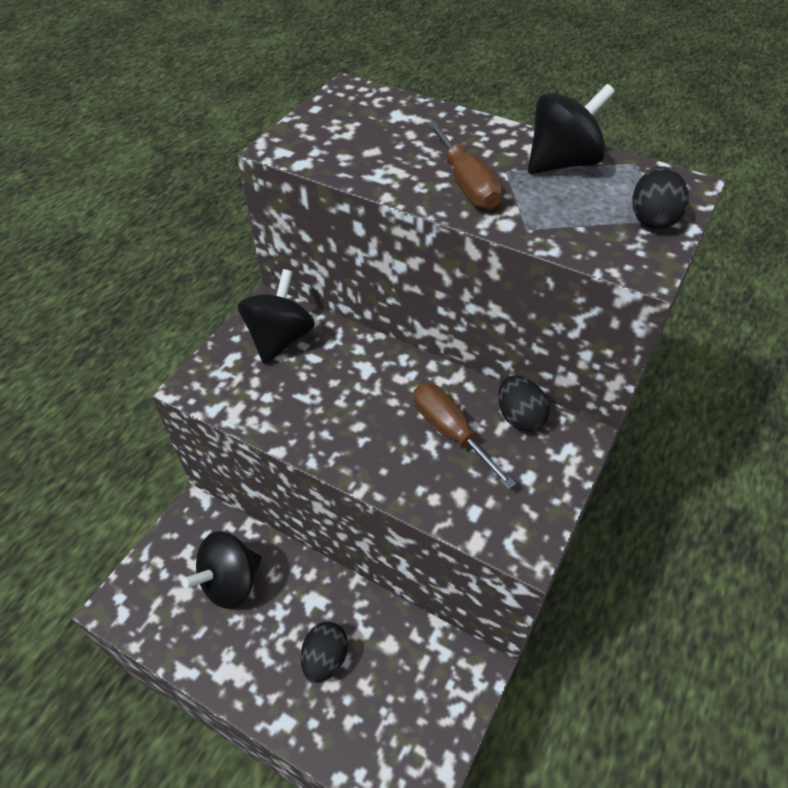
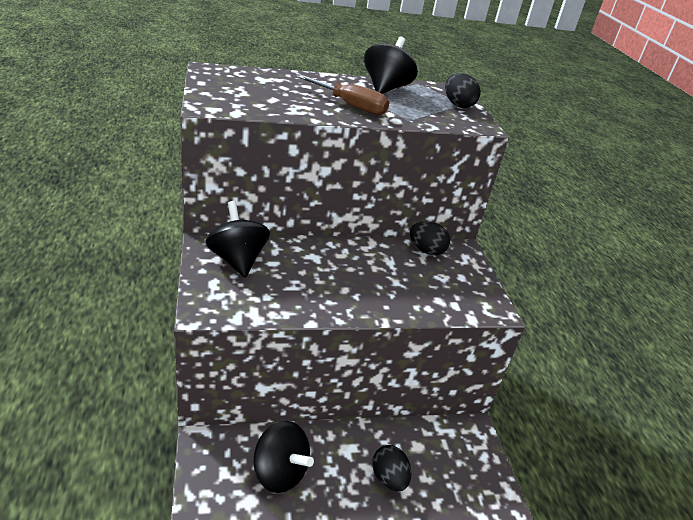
camera: 45 degrees left, 15 degrees down
black spinning top [182,531,262,609] -> black spinning top turned 60 degrees counterclockwise [254,421,314,493]
brown screwdriver [413,383,516,489] -> none

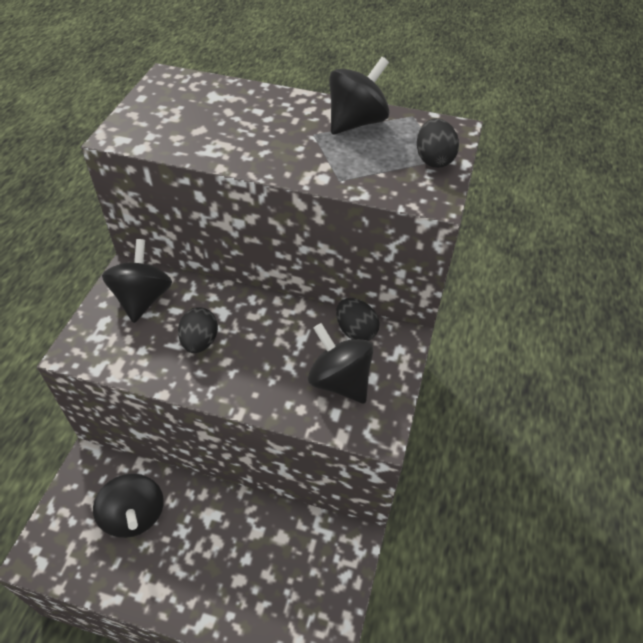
camera: 30 degrees right, 15 degrees up
brown screwdriver [298,75,389,115] -> none
black egg [372,445,411,492] -> black egg moved to [178,307,218,353]
none -> black spinning top [308,323,373,403]

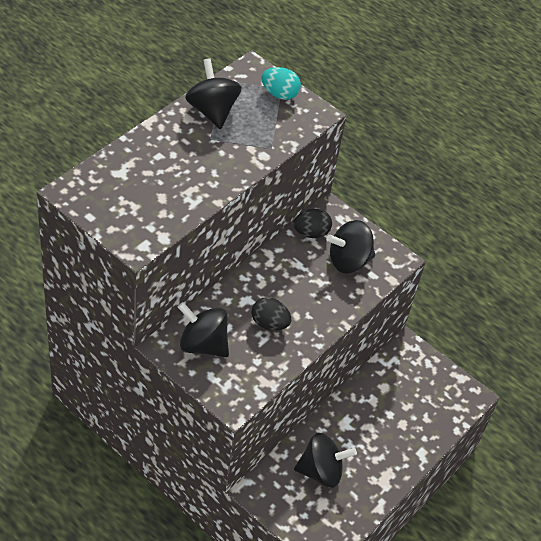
camera: 70 degrees left, 0 degrees up
black egg [417,118,459,168] -> turquoise egg [261,67,301,100]

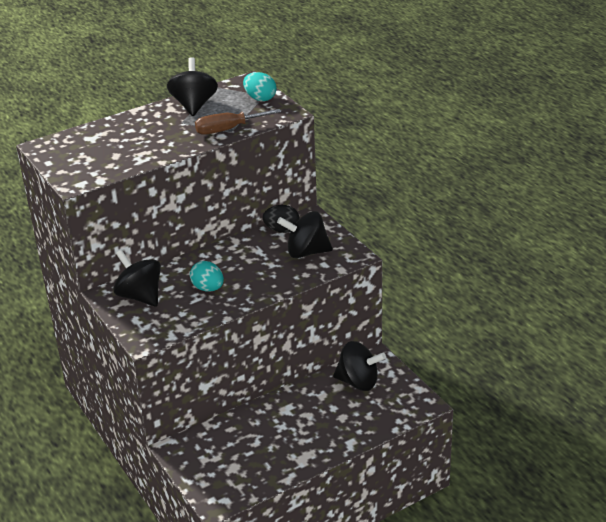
camera: 25 degrees right, 15 degrees down
black egg [252,297,291,331] -> turquoise egg [190,261,224,292]
black spinning top [294,433,357,488] -> black spinning top moved to [333,341,386,391]
none -> brown screwdriver [195,109,281,135]

